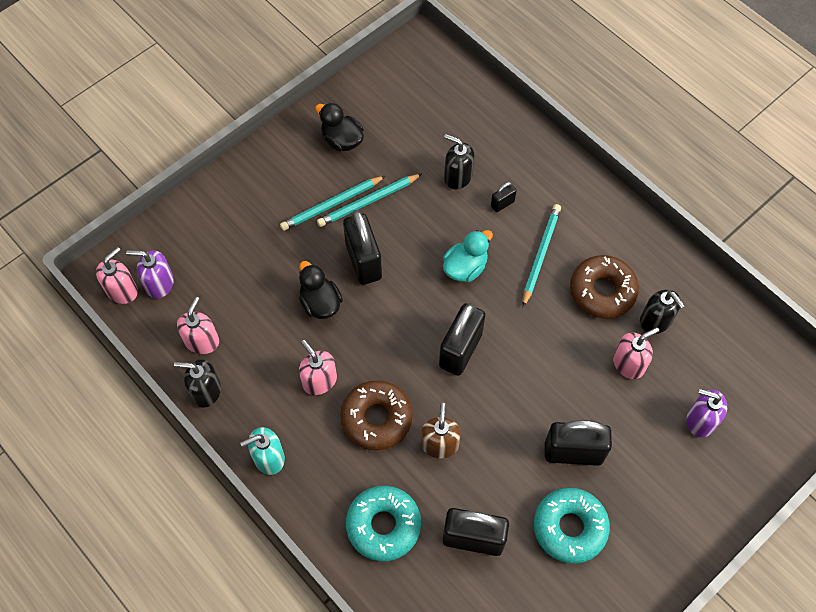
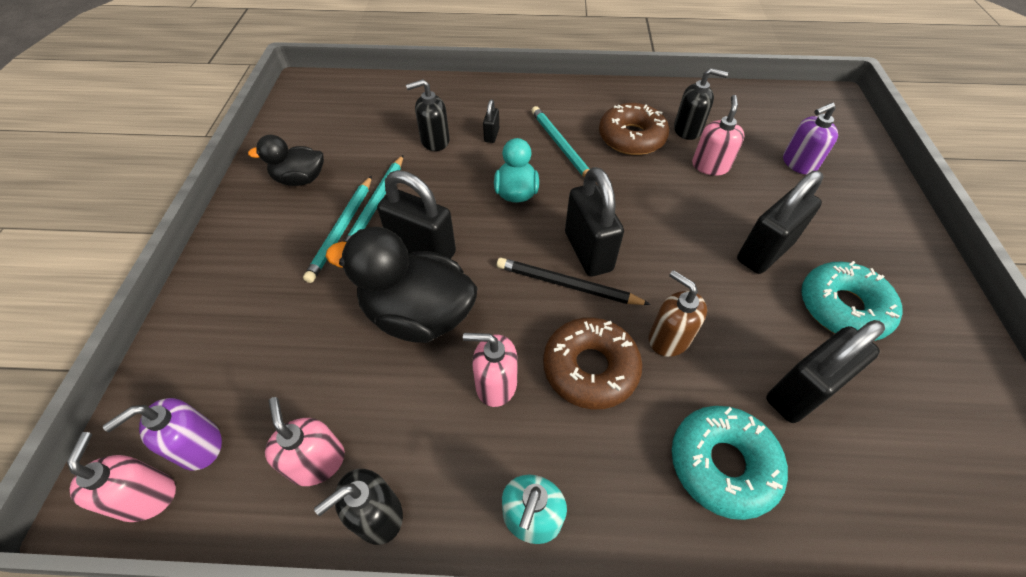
camera: 45 degrees left, 10 degrees down
black duck [299,261,343,319] -> black duck [325,227,478,343], size x1.71
none -> black pencil [497,258,651,305]

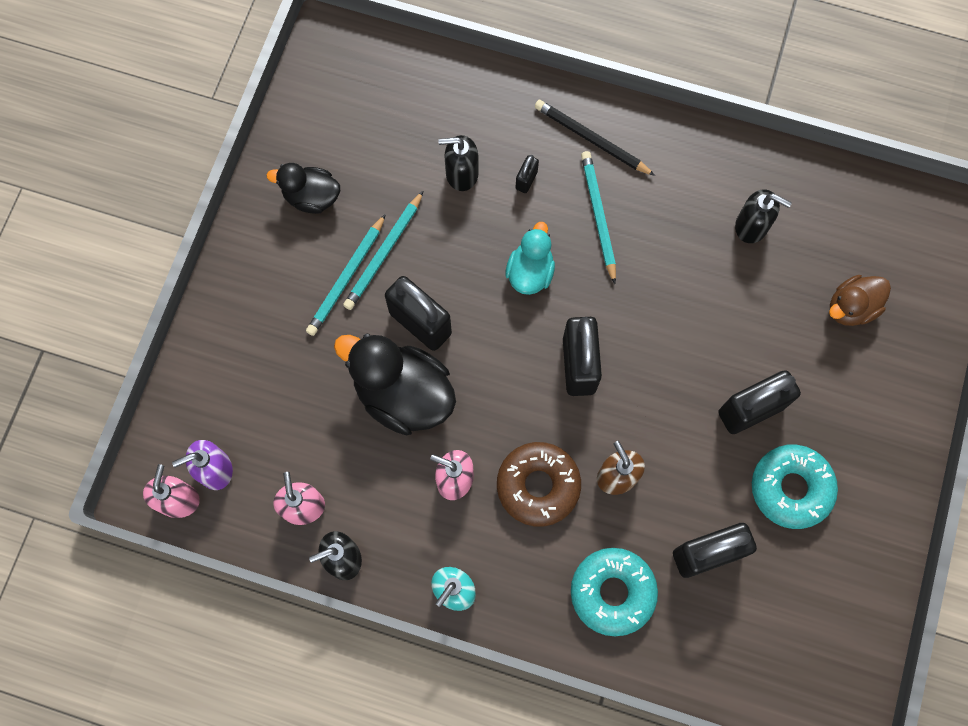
camera: 15 degrees right, 20 degrees up
black pencil [497,258,651,305] -> black pencil moved to [535,100,655,176]
brown donut [599,103,669,155] -> none
pink soap dispenser [692,95,745,176] -> none
purple soap dispenser [783,102,838,175] -> brown duck [829,275,891,326]

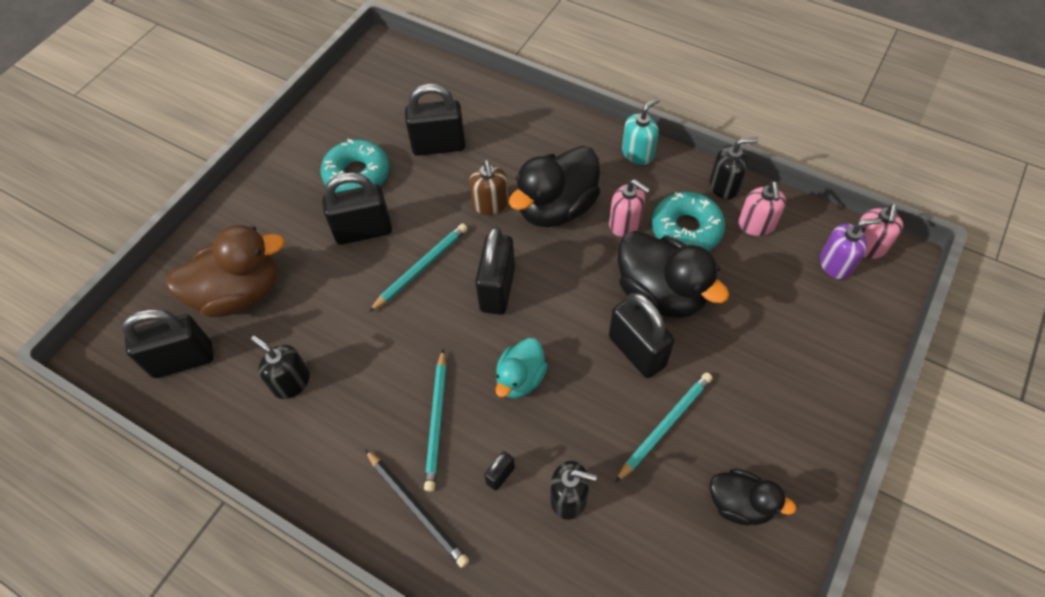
camera: 165 degrees left, 15 degrees down
turquoise pencil [306,214,386,336] -> turquoise pencil moved to [369,223,468,312]
brown donut [497,442,581,527] -> black duck [509,146,600,227]
turquoise donut [571,548,658,636] -> turquoise donut moved to [652,192,725,251]
brown duck [829,275,891,326] -> brown duck [165,225,285,317], size x1.71
none -> black padlock [121,309,214,378]

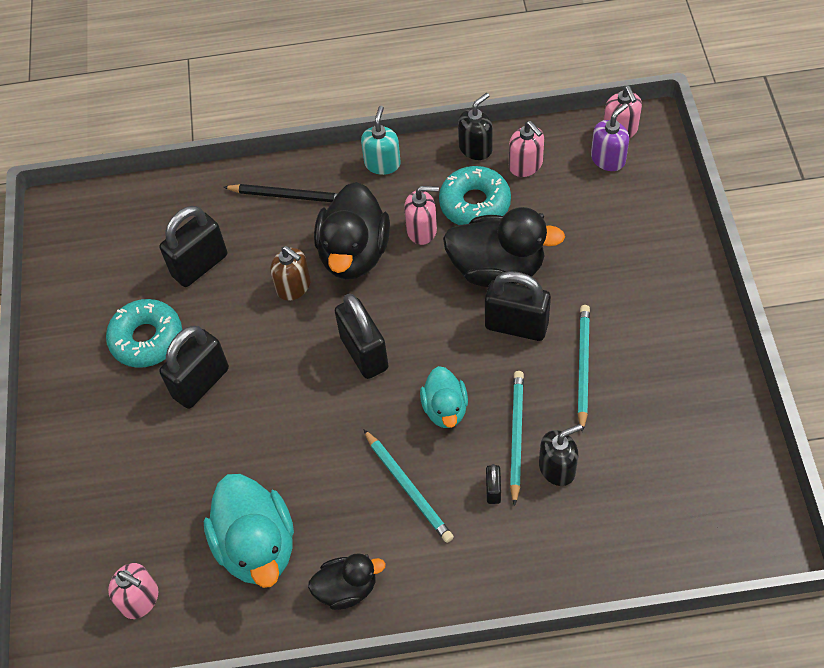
camera: 35 degrees left, 0 degrees up
black padlock [121,309,214,378] -> pink soap dispenser [108,563,158,619]
brown duck [165,225,285,317] -> none
black soap dispenser [251,336,310,399] -> turquoise duck [204,474,294,588]
black pencil [365,449,469,568] -> black pencil moved to [223,184,338,202]
turquoise pencil [369,223,468,312] -> turquoise pencil moved to [510,371,524,506]
black duck [710,469,796,525] -> black duck moved to [308,553,386,610]

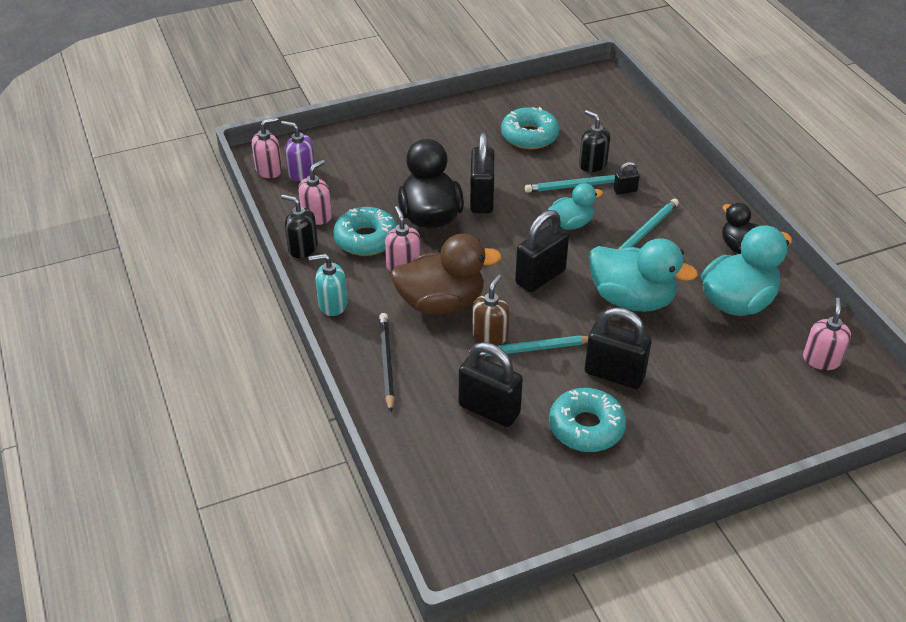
camera: 110 degrees left, 15 degrees down
black duck [314,182,390,279] -> brown duck [390,233,502,315]
turquoise pencil [578,305,590,432] -> turquoise pencil moved to [479,335,588,357]
none -> turquoise donut [501,107,559,149]
none -> turquoise duck [588,238,698,312]

